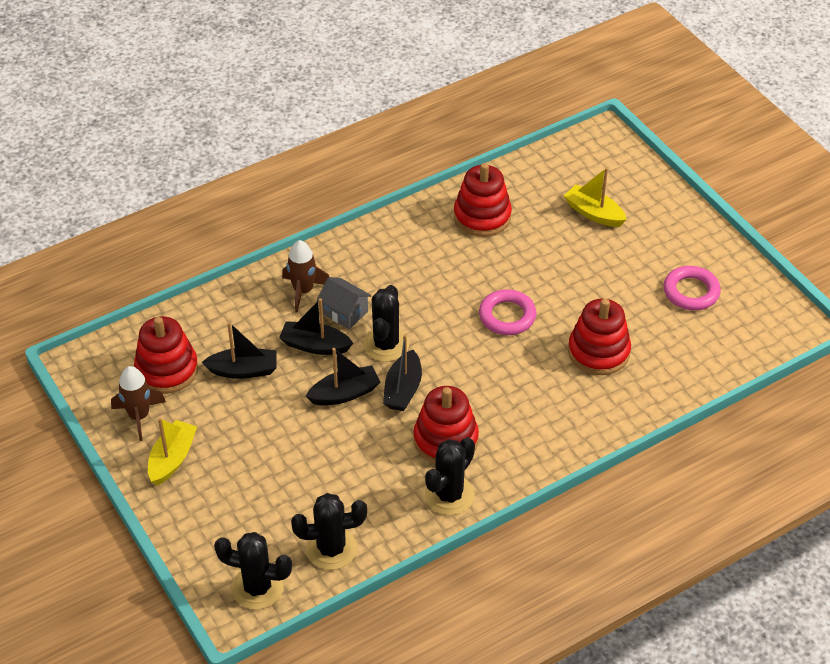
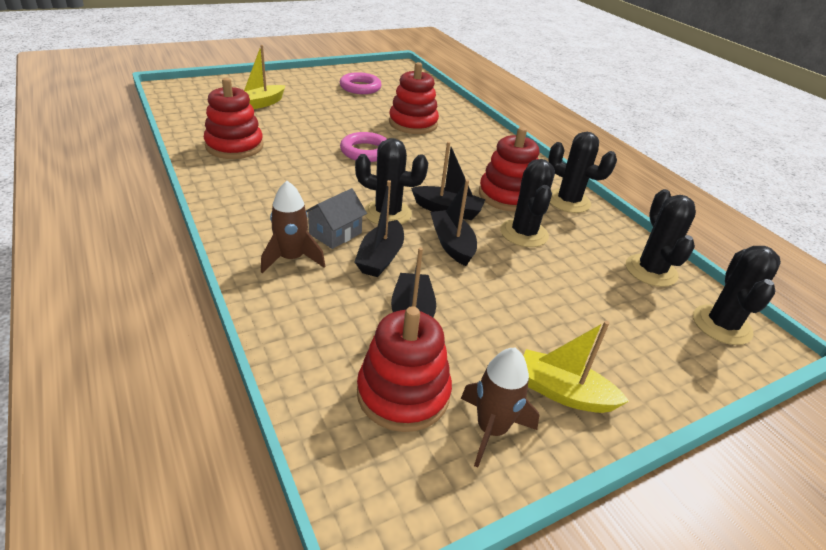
camera: 90 degrees left, 10 degrees down
none -> black cactus [500,159,555,247]

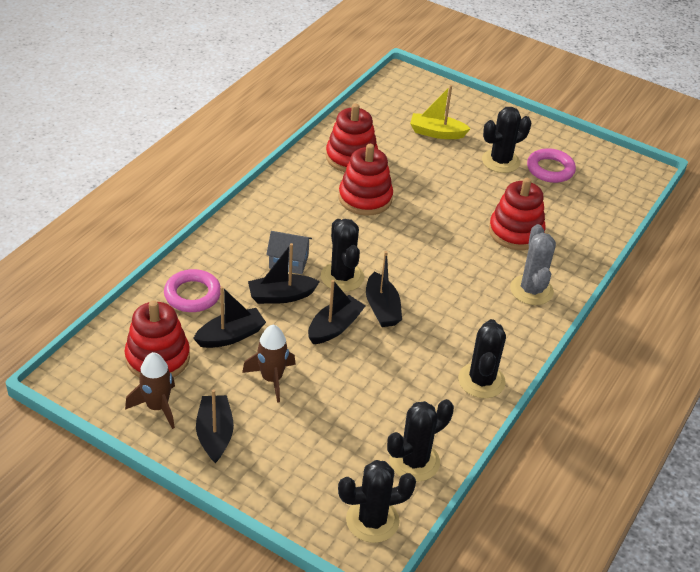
camera: 60 degrees right, 5 degrees up
brown rocket [261,181,325,273] -> brown rocket moved to [242,325,296,403]
pink ring [340,132,387,162] -> pink ring moved to [164,269,221,312]
red stacking toy [479,127,539,212] -> red stacking toy moved to [338,144,393,216]
black cactus [500,159,555,247] -> black cactus moved to [482,107,531,173]
yellow boat [523,321,629,413] -> black boat [196,389,234,463]
none -> grey cactus [510,224,556,305]

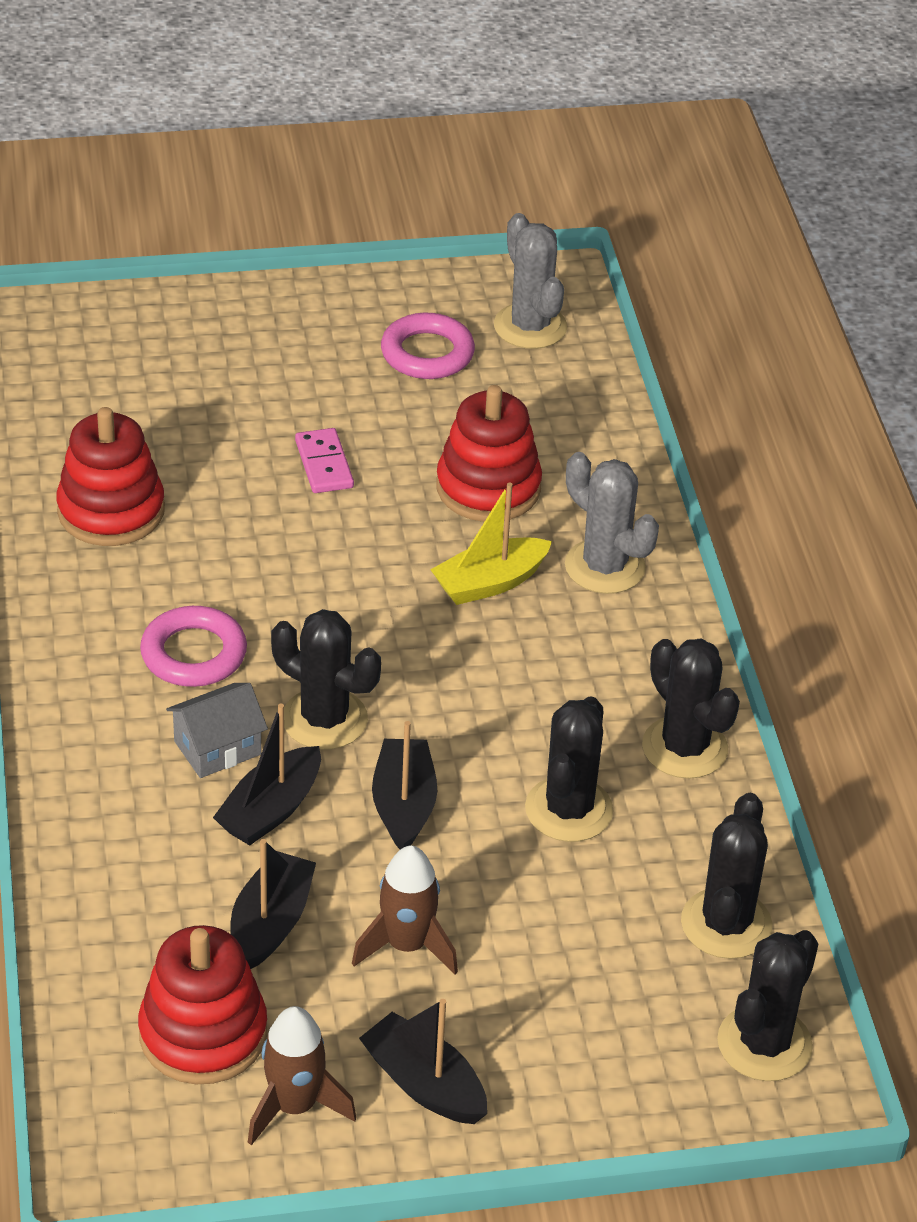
camera: 40 degrees left, 0 degrees up
pink ring [164,269,221,312] -> pink ring moved to [140,606,247,687]
red stacking toy [338,144,393,216] -> none
black boat [366,251,402,327] -> none
yellow boat [410,85,471,139] -> yellow boat moved to [430,483,552,605]
black cactus [482,107,531,173] -> black cactus moved to [525,696,613,842]
none -> pink domino [295,428,354,493]
none -> grey cactus [494,213,567,349]

